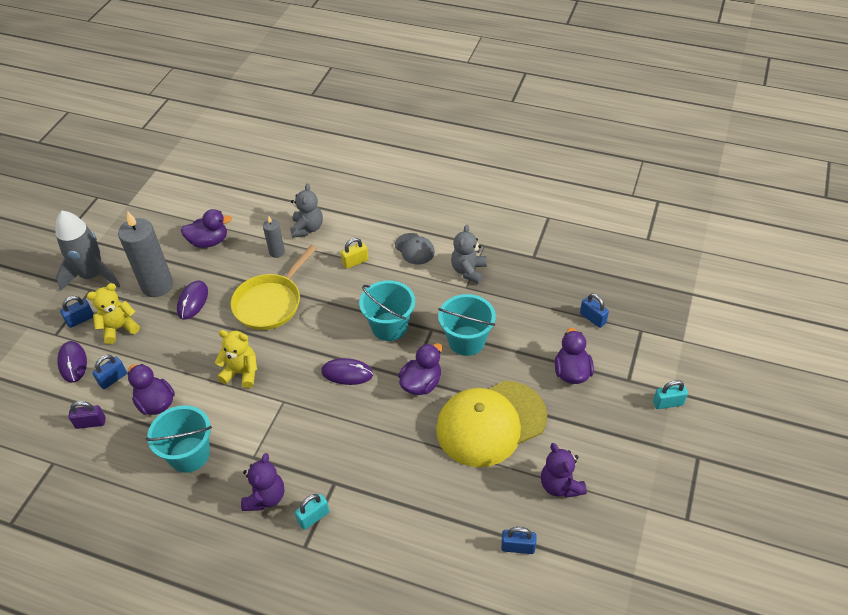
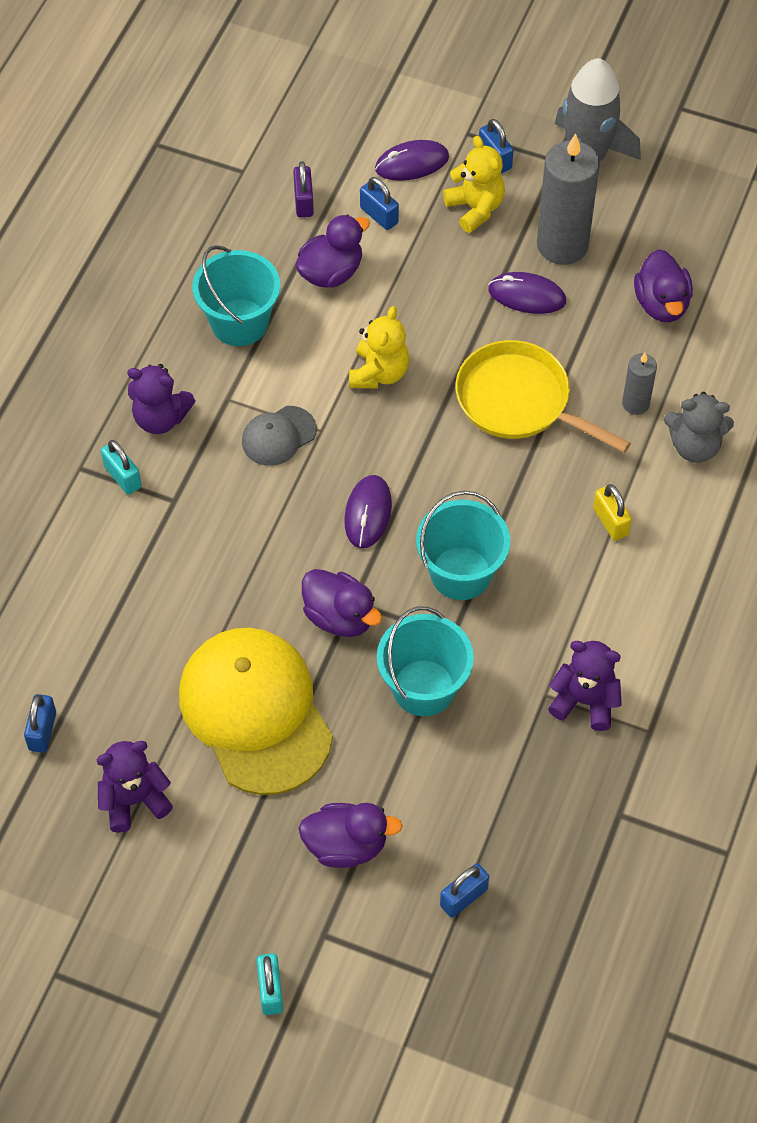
camera: 90 degrees right, 10 degrees up
grey cap [395,233,435,265] -> grey cap moved to [242,406,317,466]
grey teddy bear [451,224,487,284] -> purple teddy bear [548,641,622,731]

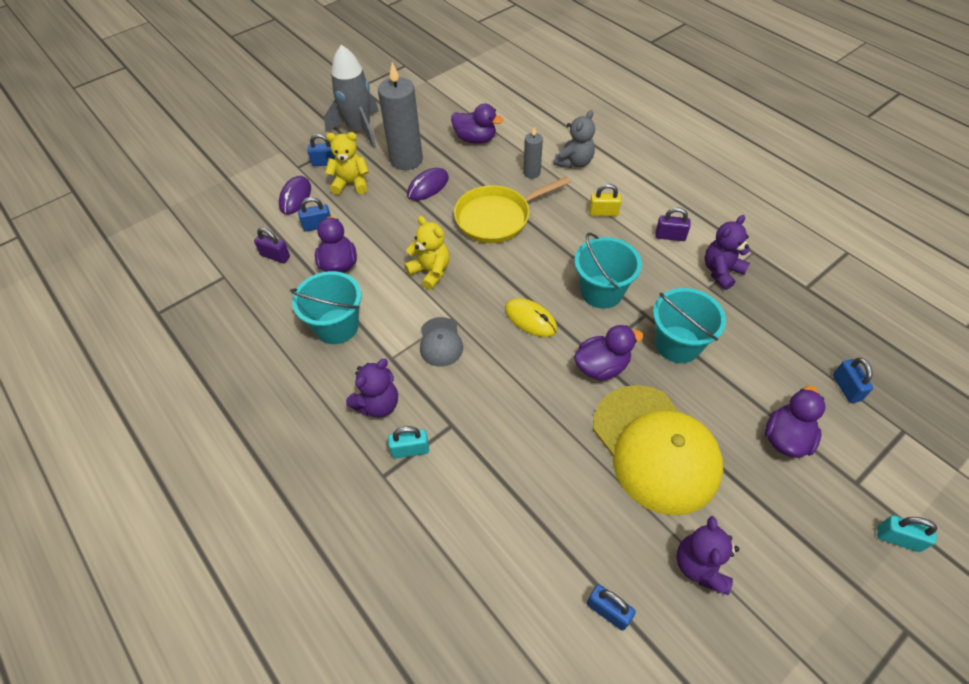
camera: 60 degrees left, 5 degrees down
yellow cap [179,628,333,795] -> yellow cap turned 120 degrees counterclockwise [593,385,723,515]
purple mouse [344,475,392,548] -> yellow mouse [505,298,557,337]
none -> purple padlock [655,207,691,241]

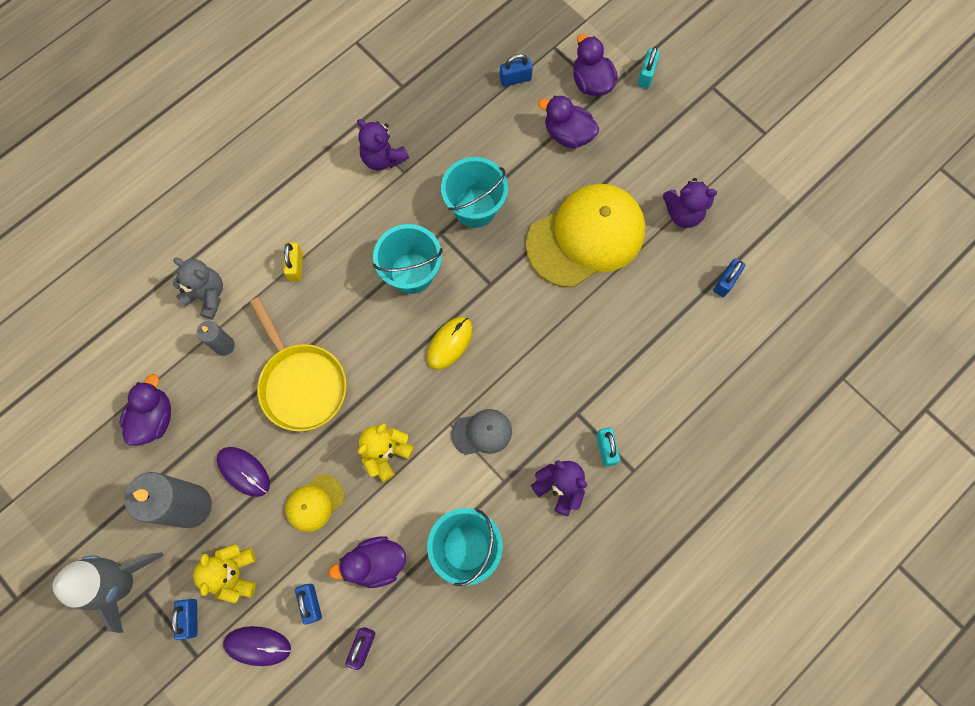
camera: 95 degrees left, 20 degrees up
purple duck [574,325,644,381] -> purple duck moved to [573,34,618,96]
purple padlock [655,207,691,241] -> none
none -> yellow cap [285,474,344,532]

